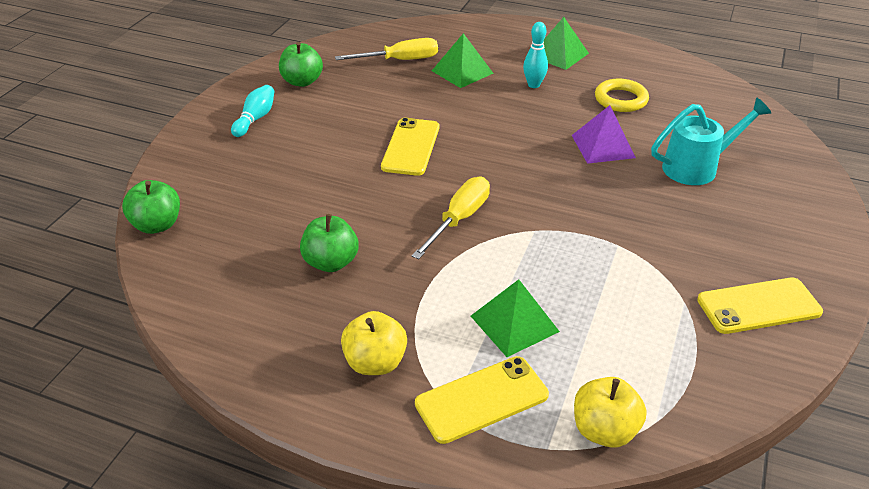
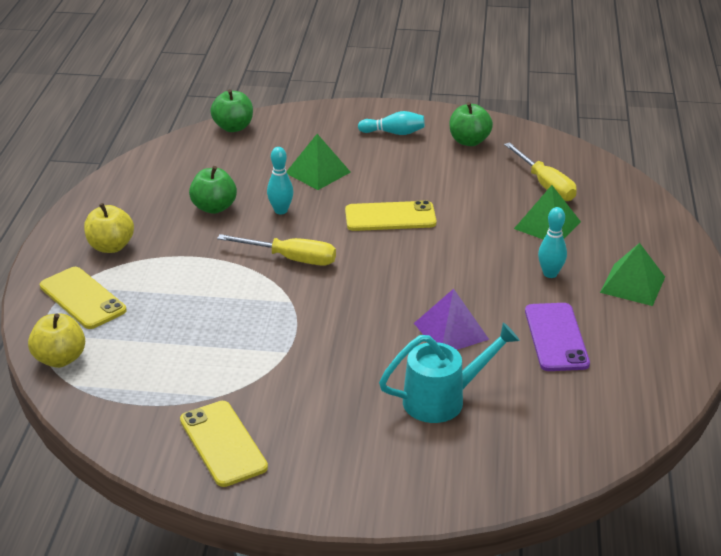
camera: 75 degrees right, 5 degrees down
green pyramid [471,279,560,357] -> green pyramid moved to [287,134,351,190]
yellow ring [595,78,649,112] -> purple phone [525,303,590,371]
turquoise watering can [651,97,771,185] -> turquoise watering can turned 75 degrees counterclockwise [379,322,520,423]
none -> turquoise bowling pin [267,147,293,215]

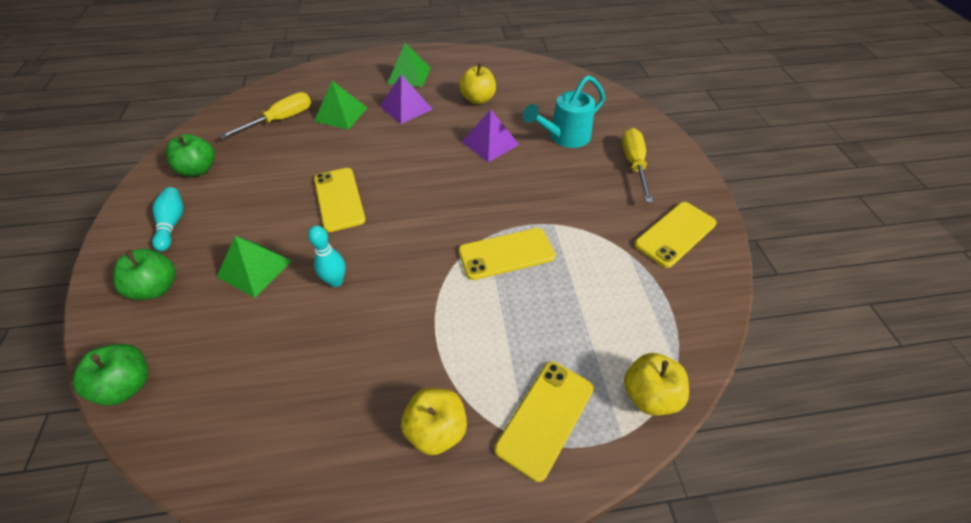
camera: 105 degrees left, 15 degrees up
green apple [189,166,237,214] -> green apple moved to [113,249,176,300]
yellow screwdriver [217,234,336,266] -> yellow screwdriver moved to [622,128,653,202]
turquoise watering can [379,322,520,423] -> turquoise watering can turned 90 degrees counterclockwise [523,75,605,148]
purple phone [525,303,590,371] -> yellow apple [459,63,496,104]
turquoise bowling pin [538,207,567,278] -> purple pyramid [380,74,433,124]
none -> yellow phone [459,228,555,280]

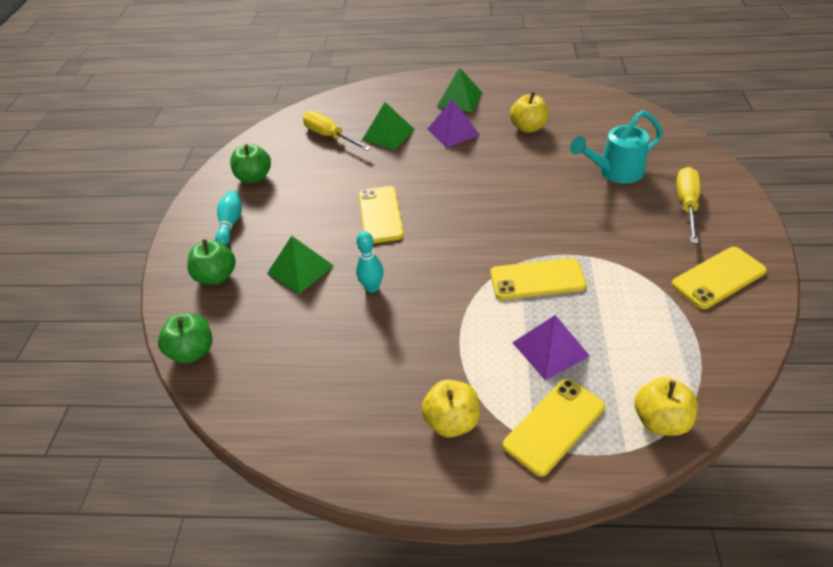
camera: 15 degrees right, 5 degrees down
yellow screwdriver [219,92,311,139] -> yellow screwdriver turned 105 degrees counterclockwise [303,111,371,151]
purple pyramid [462,109,519,162] -> purple pyramid moved to [512,315,590,380]

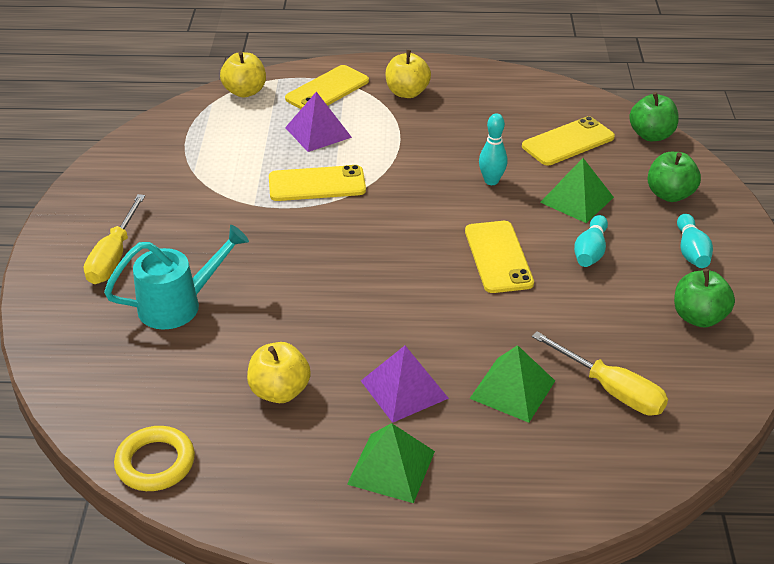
camera: 175 degrees right, 5 degrees down
yellow phone [672,247,767,309] -> yellow phone moved to [522,116,615,165]
none -> yellow ring [114,426,195,491]
none -> turquoise bowling pin [574,215,608,267]

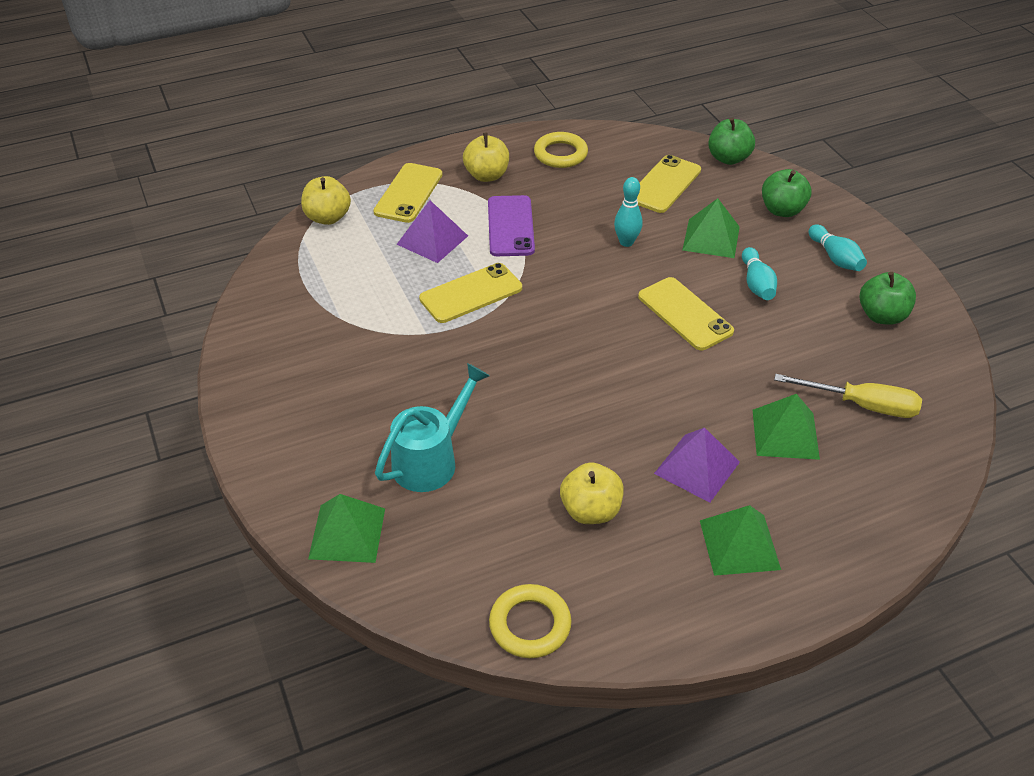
camera: 25 degrees left, 5 degrees up
yellow screwdriver [84,194,145,284] -> none
none -> green pyramid [308,494,385,563]
none -> purple phone [488,195,535,256]
none -> yellow ring [534,132,588,168]

